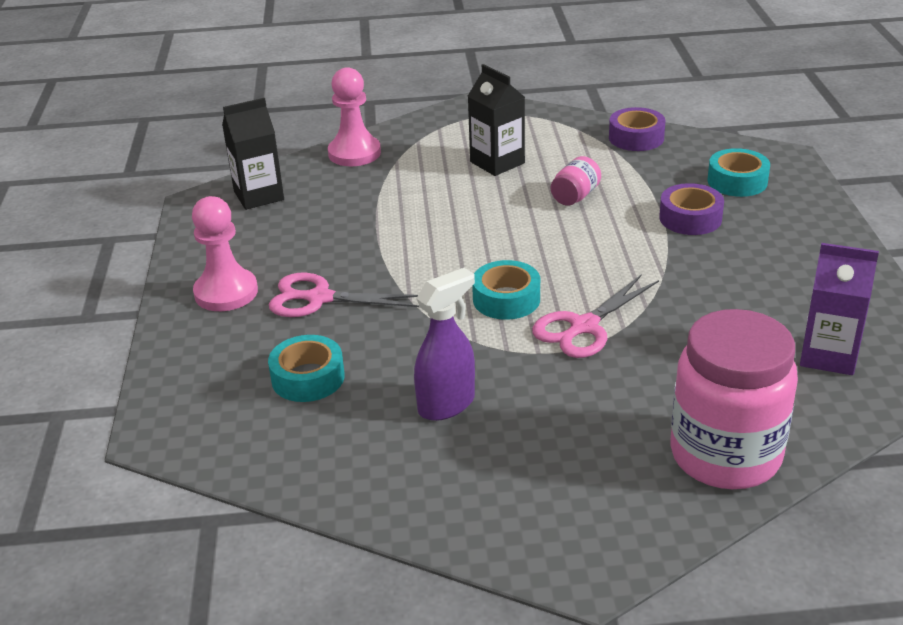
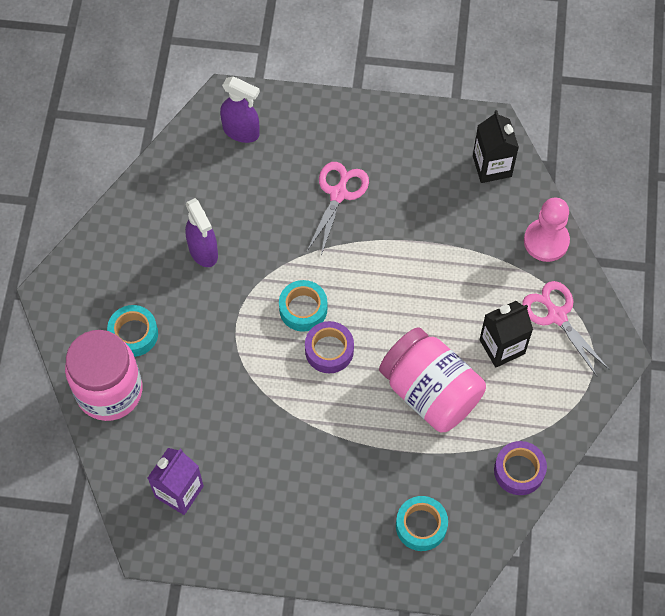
camera: 100 degrees right, 30 degrees up
pink pawn [192,196,258,311] -> none
turquoise tape [268,335,345,402] -> turquoise tape moved to [107,305,158,357]
pink scissors [532,274,659,358] -> pink scissors moved to [522,281,609,376]
pink jar [551,156,601,206] -> pink jar [379,327,486,432], size x2.29
purple tape [659,183,724,235] -> purple tape moved to [305,321,354,373]
none -> purple spray bottle [220,76,260,143]

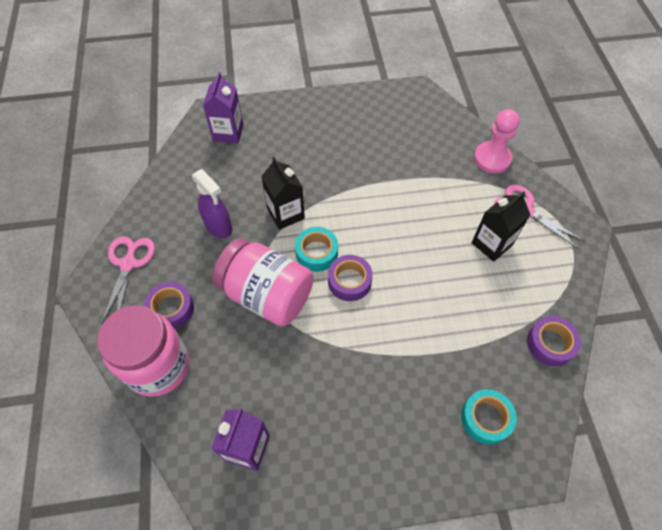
camera: 15 degrees left, 5 degrees down
turquoise tape [107,305,158,357] -> purple tape [144,282,194,329]
purple spray bottle [220,76,260,143] -> purple carton [203,72,243,144]
pink scissors [307,162,369,256] -> pink scissors moved to [101,236,155,324]
pink jar [379,327,486,432] -> pink jar moved to [213,238,314,326]
black carton [473,110,519,183] -> black carton moved to [261,157,305,230]

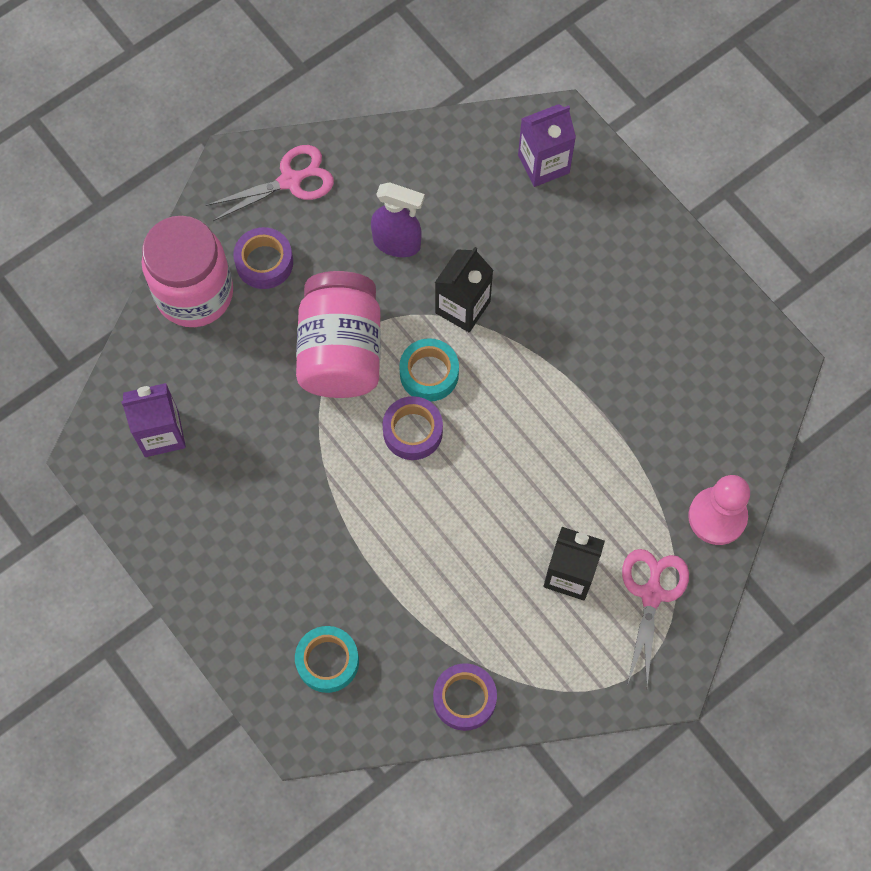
camera: 60 degrees right, 10 degrees up
purple spray bottle [192,169,232,238] -> purple spray bottle turned 90 degrees counterclockwise [371,182,425,257]

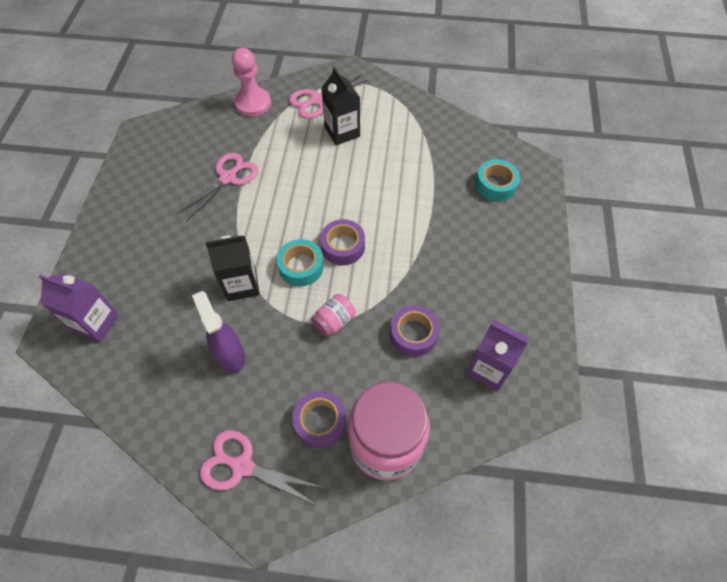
camera: 135 degrees left, 10 degrees down
pink jar [296,271,381,398] -> pink jar [311,294,356,337], size x0.44
purple tape [433,663,497,731] -> purple tape moved to [390,305,440,357]
none -> pink scissors [176,153,258,222]

